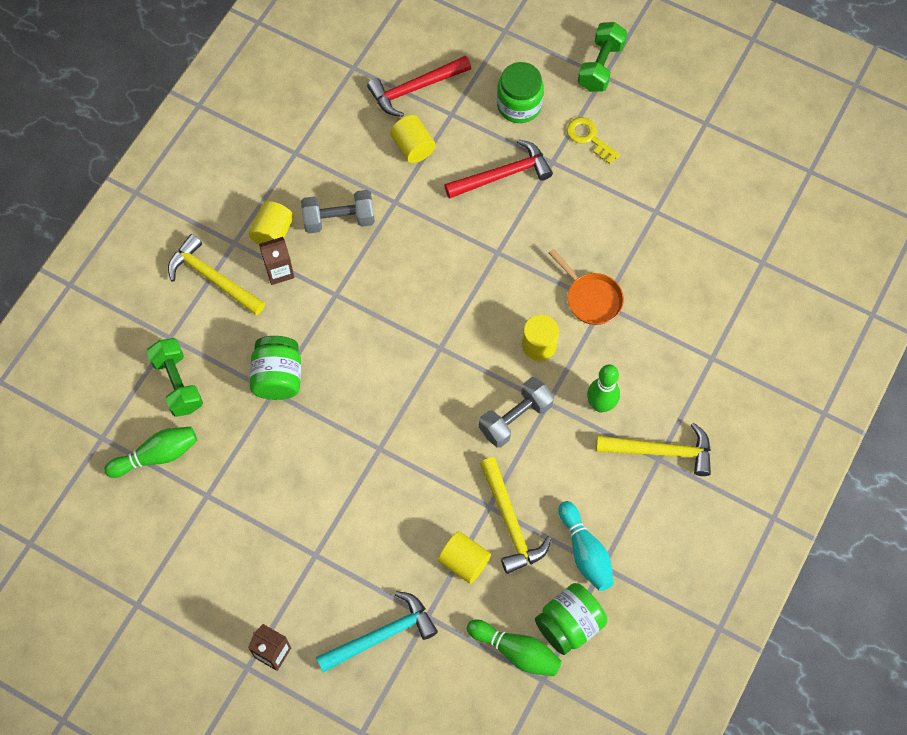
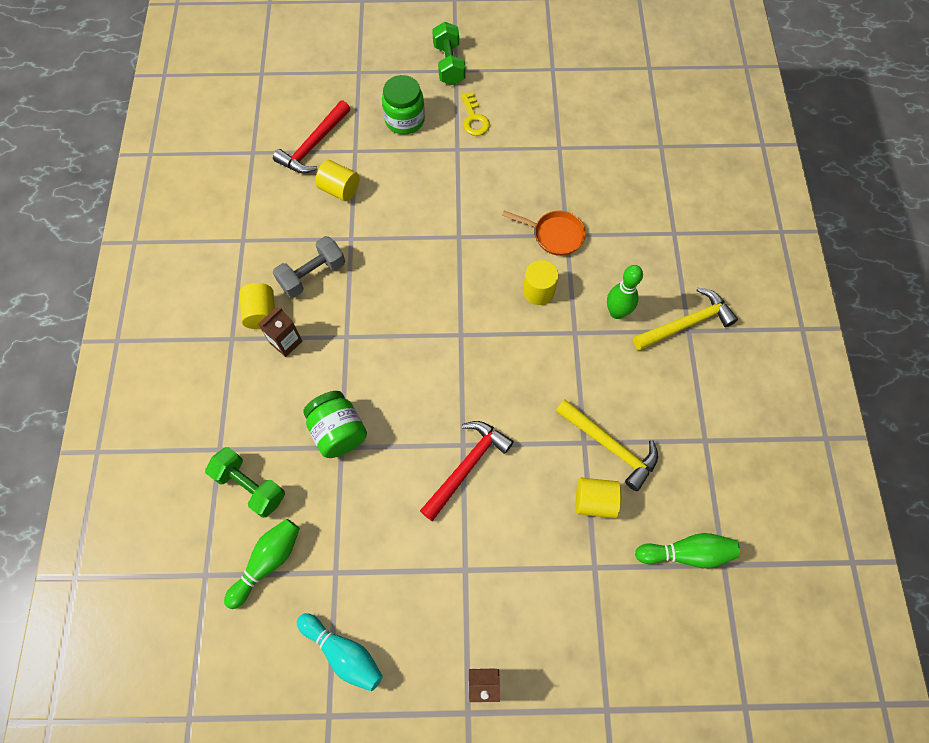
camera: 30 degrees left, 0 degrees up
yellow hammer [168,234,265,315] -> none
turquoise hammer [316,591,438,673] -> none
red hammer [444,139,553,199] -> red hammer moved to [420,421,514,521]
grey dumbbell [479,377,554,448] -> none
green jar [535,583,607,655] -> none
turquoise bowling pin [559,501,614,591] -> turquoise bowling pin moved to [297,613,383,691]
yellow key [567,117,620,164] -> yellow key turned 120 degrees counterclockwise [461,92,490,136]

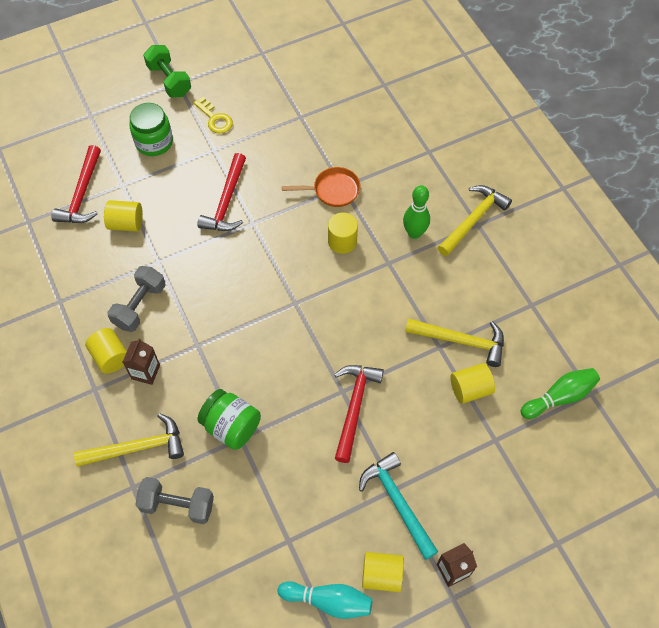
camera: 25 degrees left, 5 degrees down
green dumbbell [205,447,285,518] -> grey dumbbell [135,477,214,524]
green bowling pin [224,519,300,609] -> none
none -> yellow hammer [74,413,184,467]
none -> red hammer [197,153,246,231]
none -> turquoise hammer [359,452,438,560]
none -> yellow cylinder [362,552,404,592]

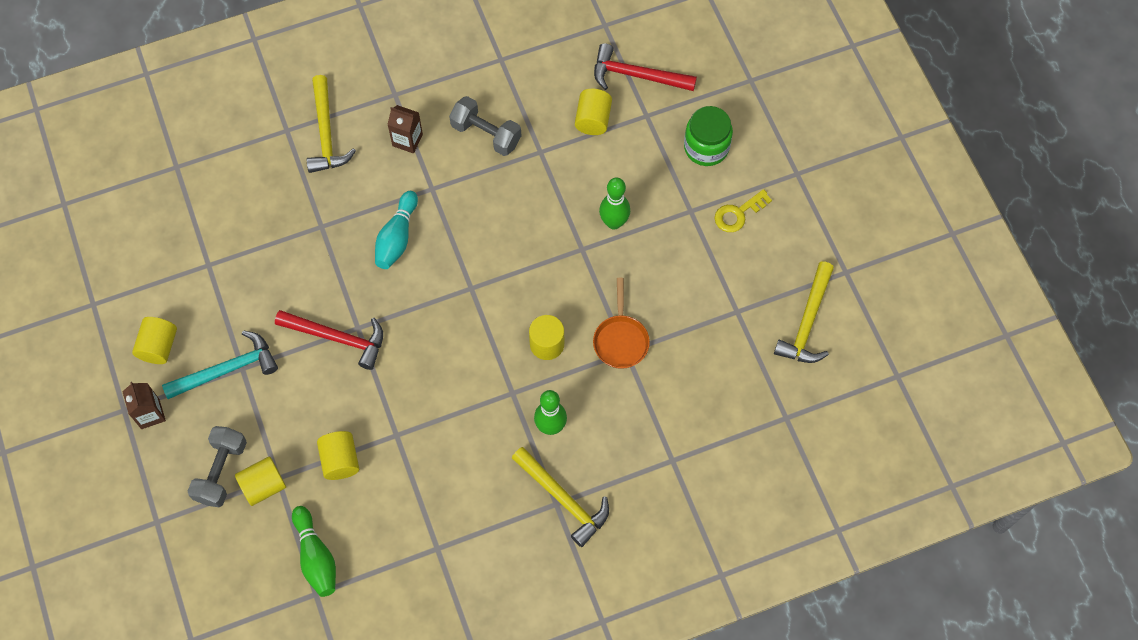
camera: 95 degrees right, 5 degrees up
yellow cylinder [85,328,127,374] -> yellow cylinder moved to [235,456,286,506]
grey dumbbell [135,477,214,524] -> grey dumbbell moved to [188,426,247,507]
green dumbbell [143,45,191,97] -> none
red hammer [197,153,246,231] -> green bowling pin [599,177,630,230]
green jar [198,389,261,450] -> none
turquoise bowling pin [278,581,373,619] -> turquoise bowling pin moved to [375,191,418,269]
yellow hammer [405,318,504,367] -> yellow hammer moved to [774,262,834,363]

